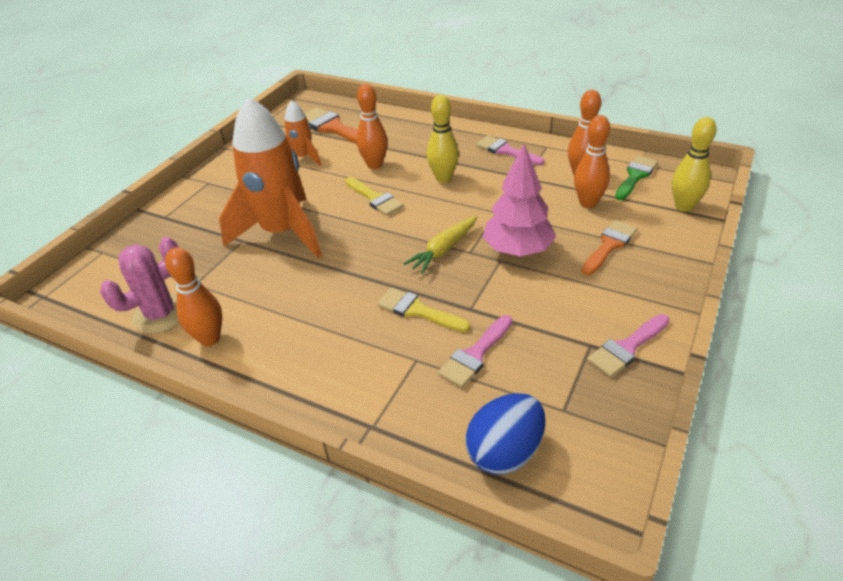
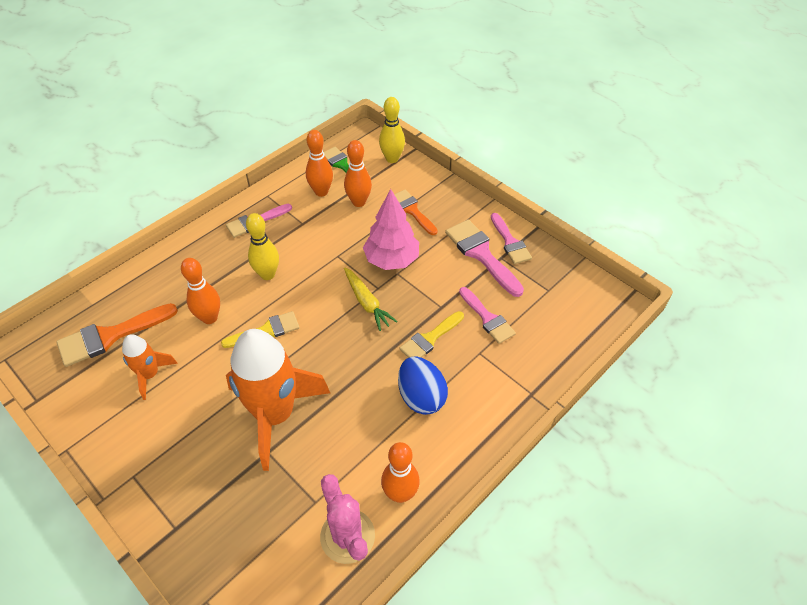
camera: 75 degrees left, 10 degrees up
blue egg [465,393,545,475] -> blue egg moved to [398,356,448,415]
none -> pink brush [445,219,524,297]

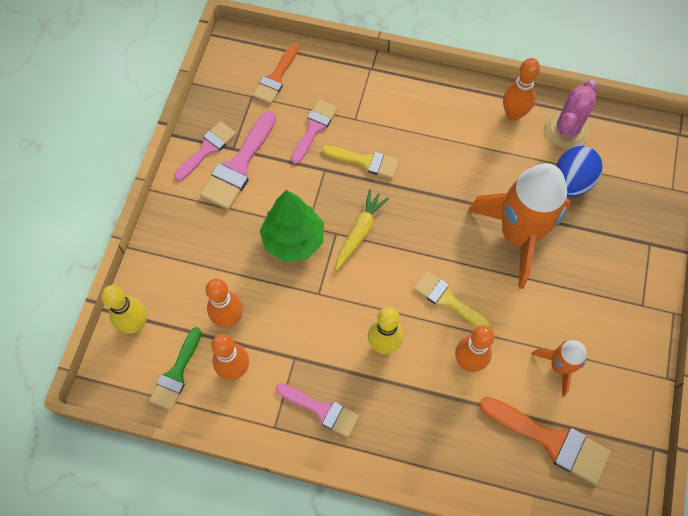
camera: 120 degrees left, 15 degrees up
pink tree [363,189,419,270] -> green tree [260,190,324,262]
orange brush [394,190,438,235] -> orange brush moved to [253,44,298,104]
blue egg [398,356,448,415] -> blue egg moved to [556,146,603,197]

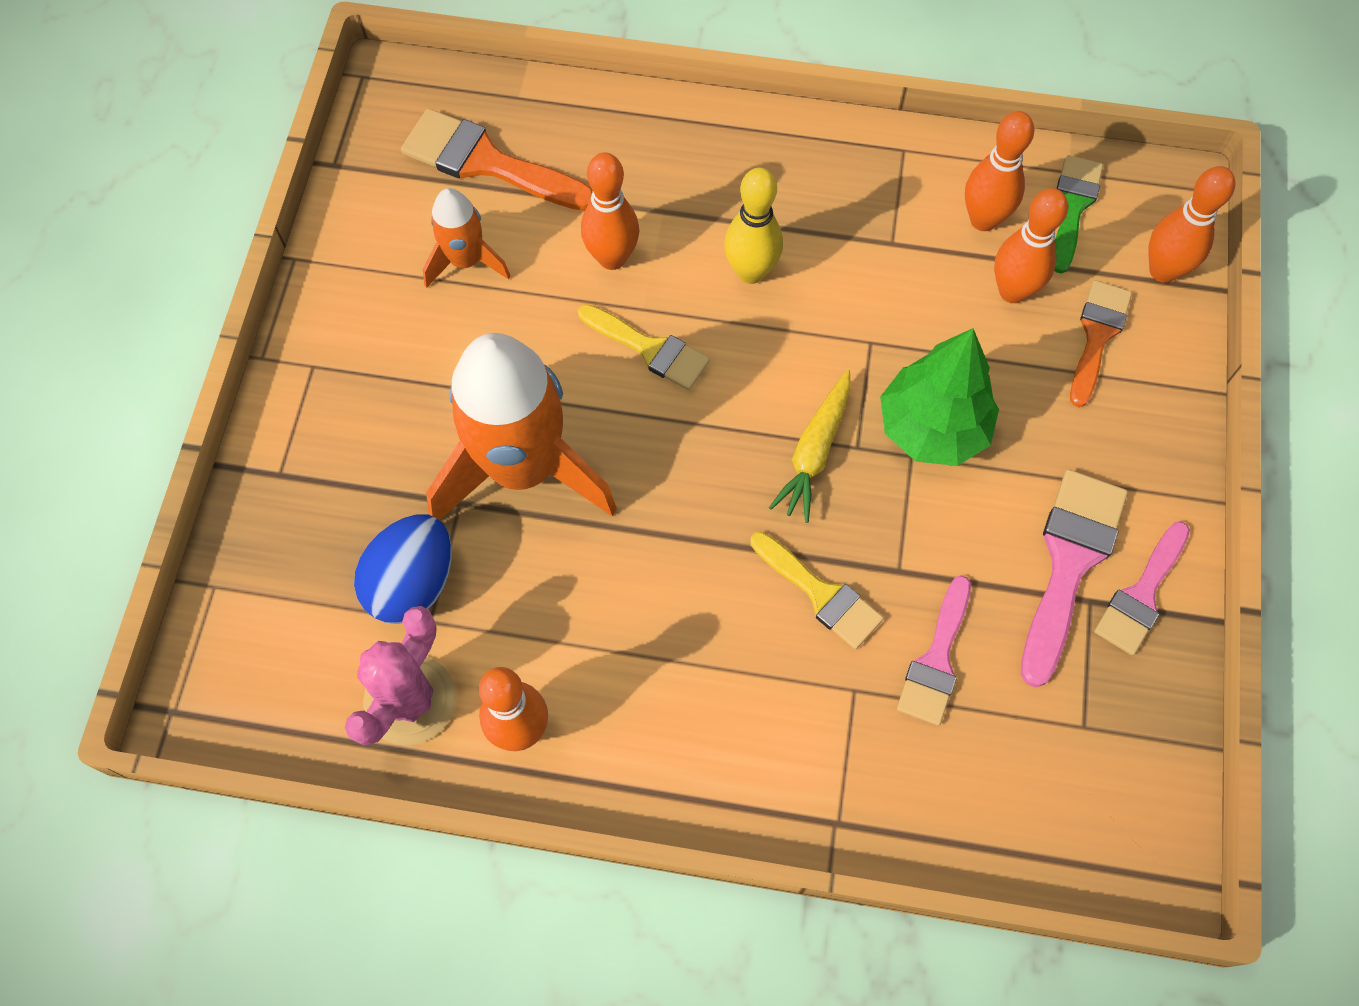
camera: 175 degrees right, 0 degrees up
yellow bowling pin [101,285,147,334] -> orange bowling pin [1149,166,1235,283]
orange brush [253,44,298,104] -> orange brush moved to [1070,280,1132,407]
pink brush [276,383,359,438] -> none
yellow brush [322,145,399,178] -> yellow brush turned 150 degrees counterclockwise [750,532,884,649]

